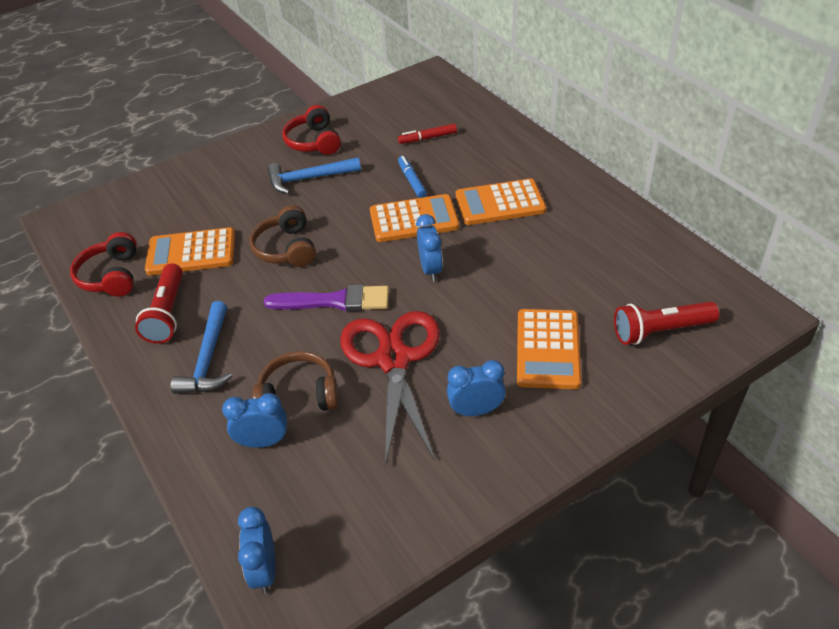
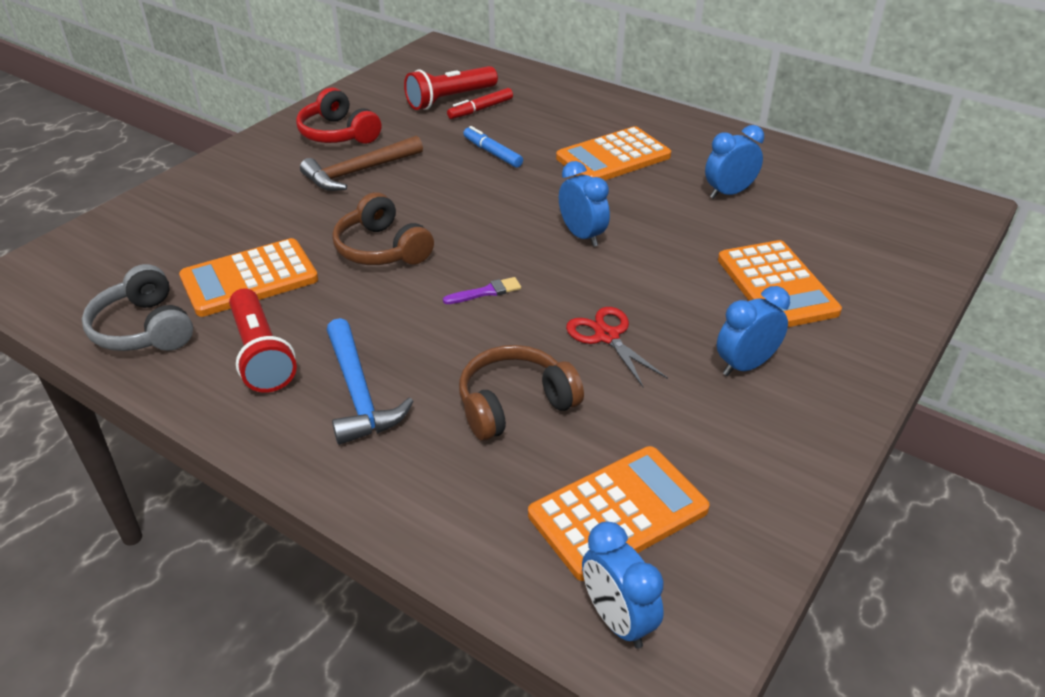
camera: 25 degrees left, 5 degrees down
red headphones [70,232,137,297] -> grey headphones [82,264,193,351]
blue clock [222,393,287,448] -> blue clock moved to [705,125,764,199]
purple brush [264,285,389,311] -> purple brush [443,277,521,304], size x0.47
blue hammer [267,157,361,194] -> brown hammer [300,135,423,191]
red scissors [340,311,440,466] -> red scissors [566,307,668,388], size x0.49
orange calculator [370,194,459,242] -> orange calculator moved to [528,446,710,581]
red flashlight [614,302,719,345] -> red flashlight moved to [404,66,498,110]

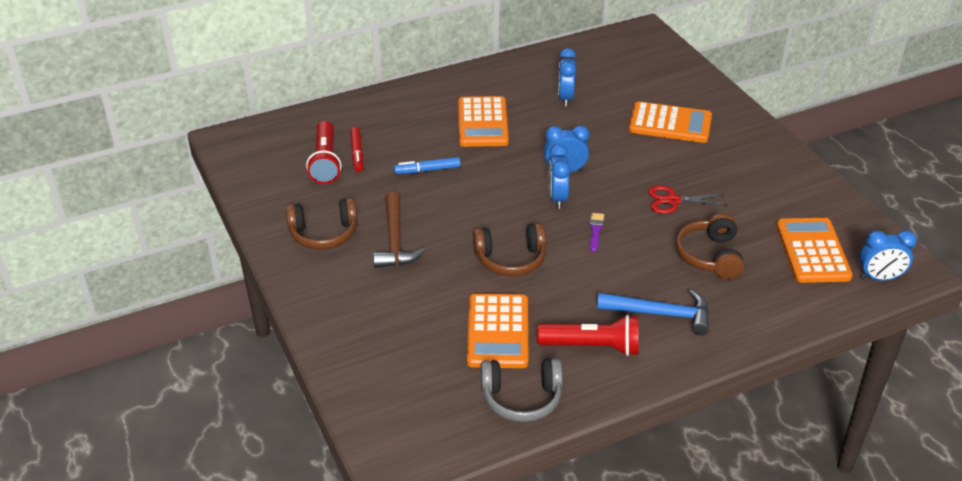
camera: 60 degrees left, 0 degrees up
red headphones [296,87,381,144] -> brown headphones [286,197,358,250]
blue clock [717,286,790,376] -> blue clock moved to [548,144,570,209]

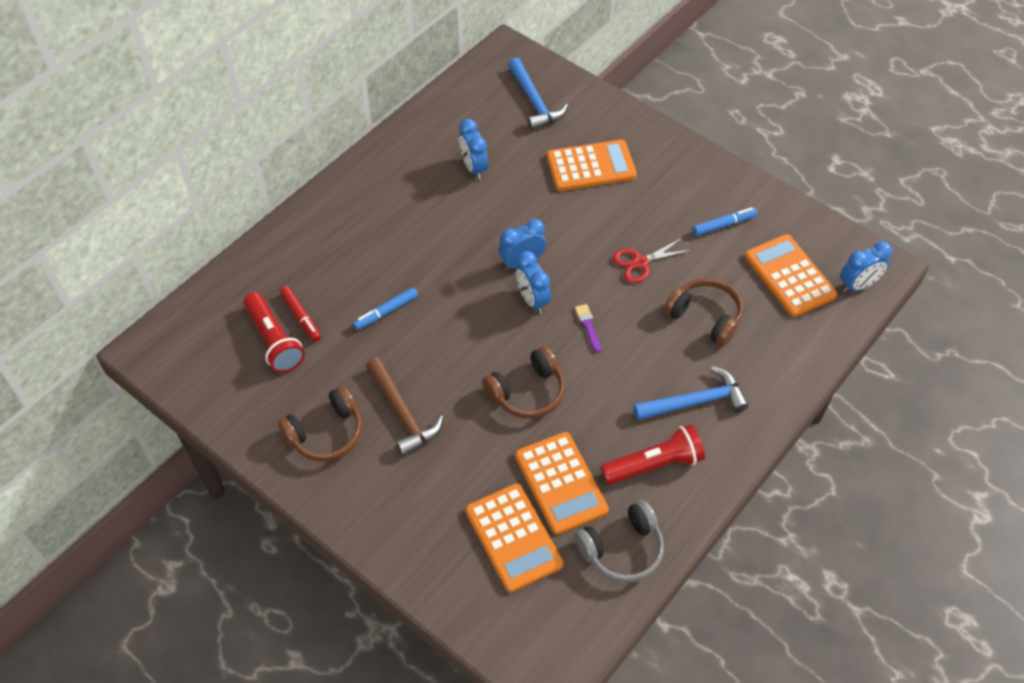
camera: 25 degrees left, 15 degrees up
orange calculator [458,96,509,147] -> orange calculator moved to [466,483,564,593]
brown headphones [676,213,744,280] -> brown headphones turned 150 degrees clockwise [664,278,743,347]
none -> blue hammer [508,58,568,131]
none -> blue marker [693,207,757,236]

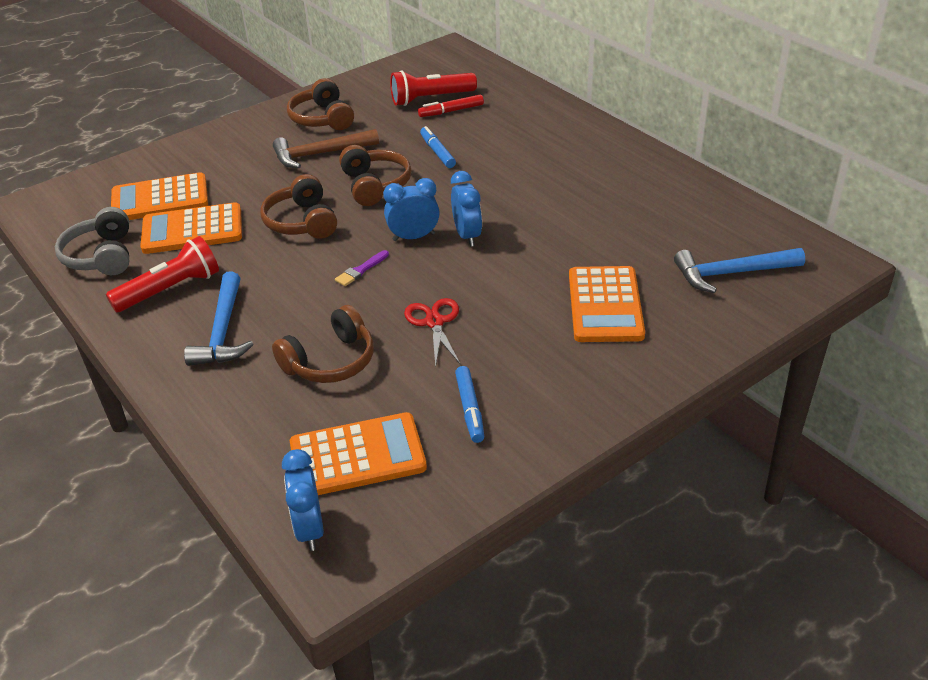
camera: 105 degrees right, 15 degrees down
blue clock [459,119,488,180] -> none
purple brush [575,304,601,353] -> purple brush turned 135 degrees clockwise [335,250,389,286]
red flashlight [601,424,705,485] -> red flashlight turned 120 degrees counterclockwise [106,236,219,312]
none -> brown headphones [339,145,412,206]

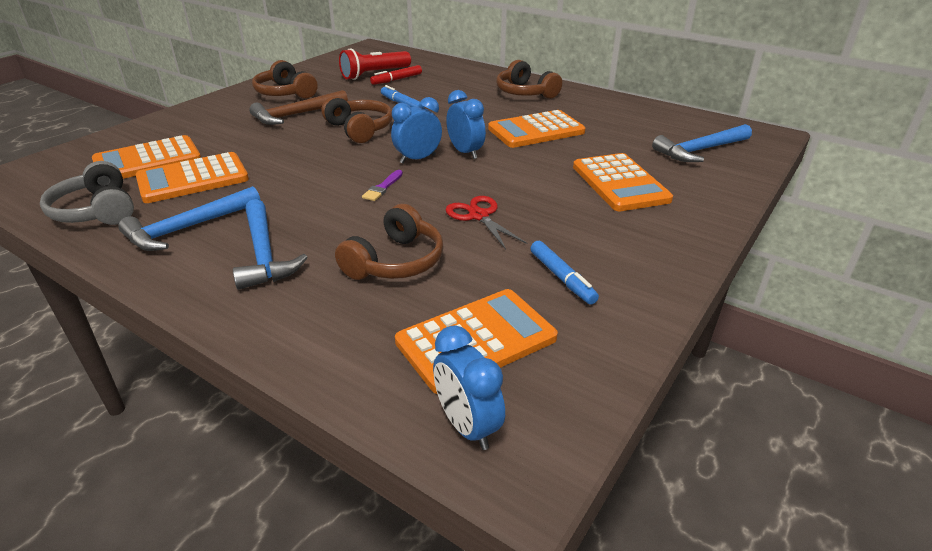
camera: 20 degrees left, 5 degrees down
red flashlight [106,236,219,312] -> blue hammer [118,186,260,251]
brown headphones [260,174,337,239] -> brown headphones moved to [496,60,562,99]
none -> orange calculator [488,110,585,148]

